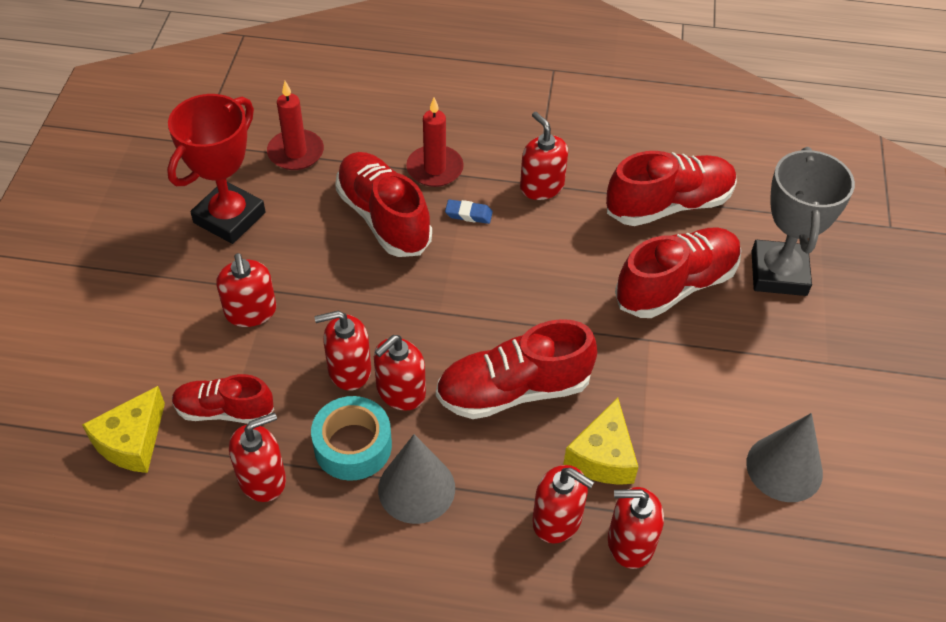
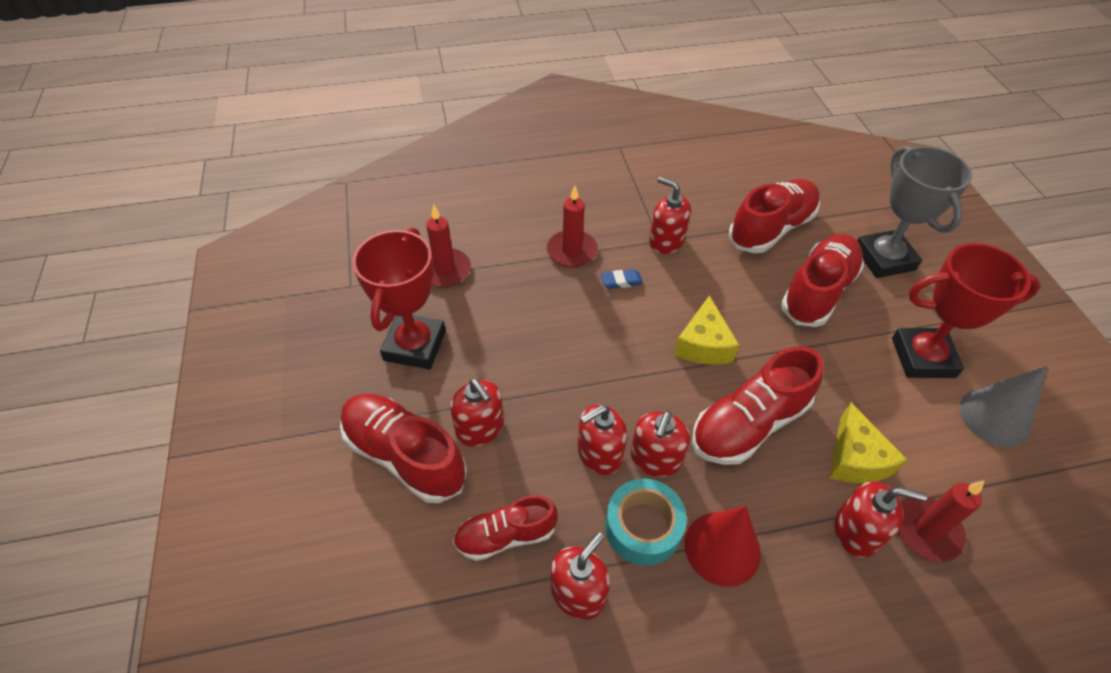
camera: 20 degrees left, 0 degrees up
yellow cheese [82,386,165,473] -> yellow cheese moved to [674,296,740,365]
red shoe [335,152,432,257] -> red shoe moved to [340,394,467,503]
grey cone [378,434,455,524] -> red cone [685,506,761,587]
red soap dispenser [608,487,664,569] -> red candle [898,481,984,562]
none -> red trophy [892,243,1040,378]

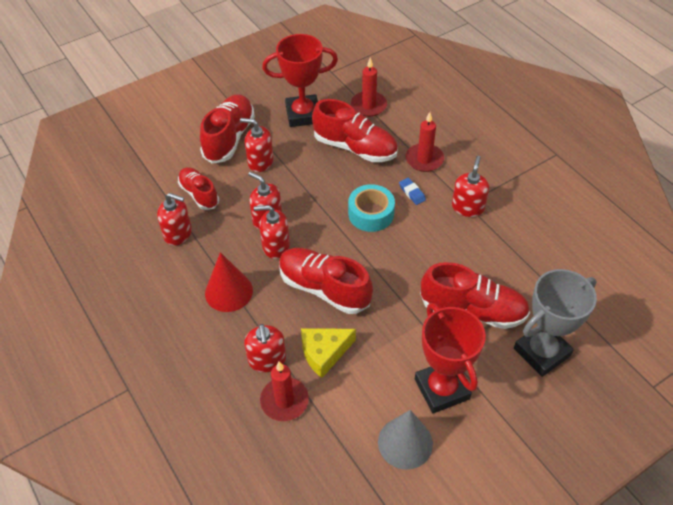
camera: 70 degrees right, 0 degrees up
red soap dispenser [450,379,504,447] -> red soap dispenser turned 75 degrees clockwise [240,118,274,172]
turquoise tape [605,479,687,566] -> turquoise tape moved to [348,184,395,232]
yellow cheese [674,296,740,365] -> none
red shoe [729,179,820,253] -> red shoe moved to [312,99,398,162]

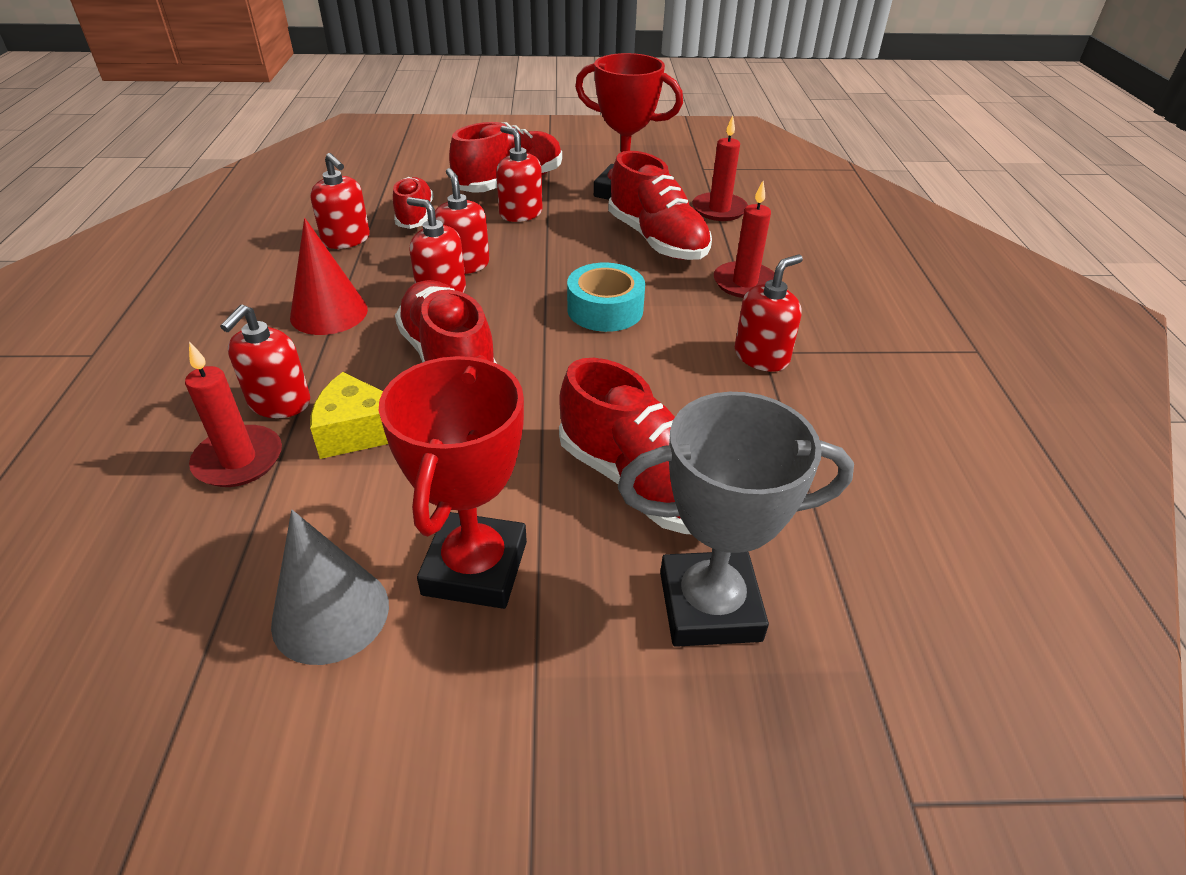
camera: 30 degrees right, 10 degrees down
blue eraser [399,178,426,205] -> none

